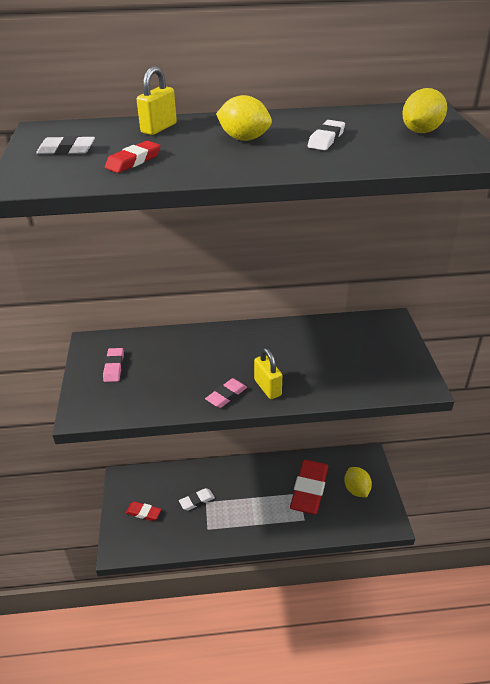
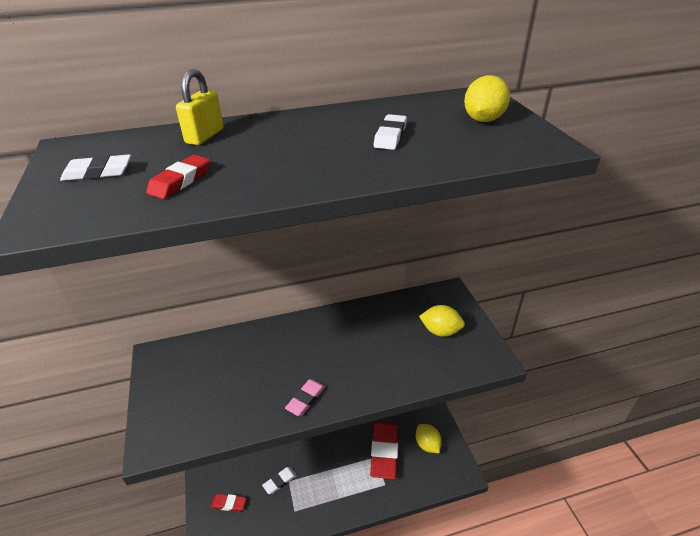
camera: 10 degrees left, 0 degrees up
pink eraser [103,348,124,382] -> none
yellow lemon [216,95,272,141] -> yellow lemon moved to [419,305,465,337]
yellow padlock [254,348,282,399] -> none

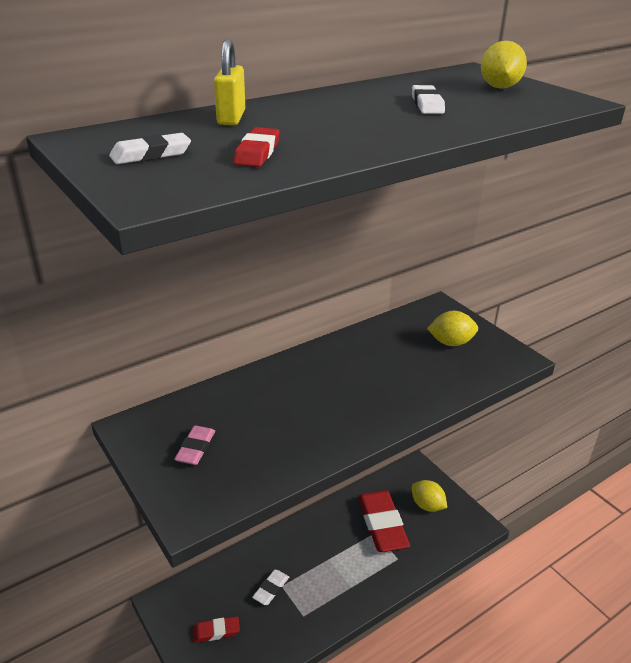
camera: 20 degrees left, 5 degrees down
pink eraser [285,379,326,416] -> pink eraser moved to [174,426,215,465]

